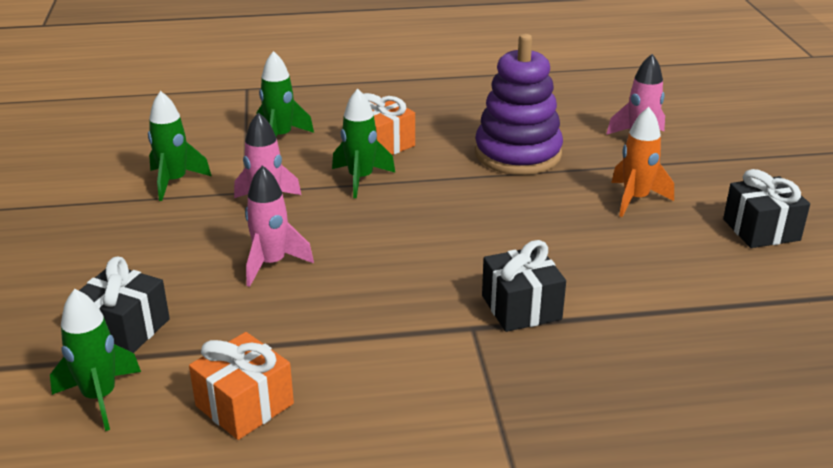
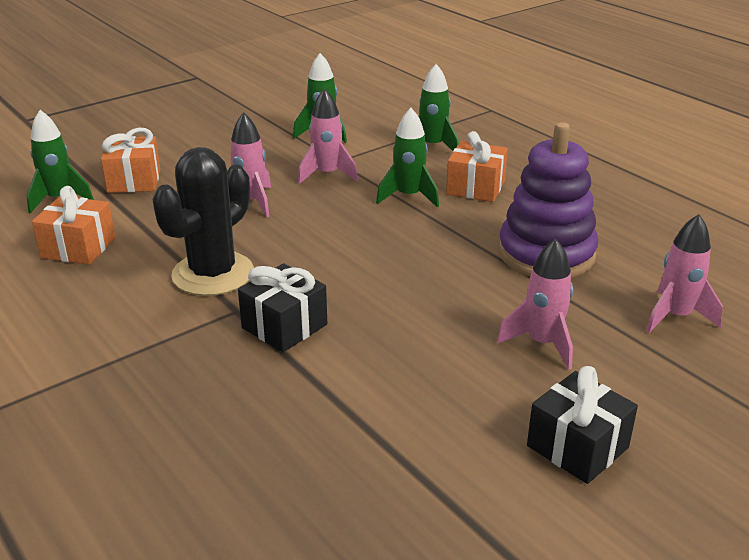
camera: 60 degrees right, 0 degrees up
black gift [79,257,170,353] -> orange gift [101,128,160,193]
orange rocket [611,107,674,217] -> pink rocket [497,238,573,370]
none -> black cactus [152,147,254,296]

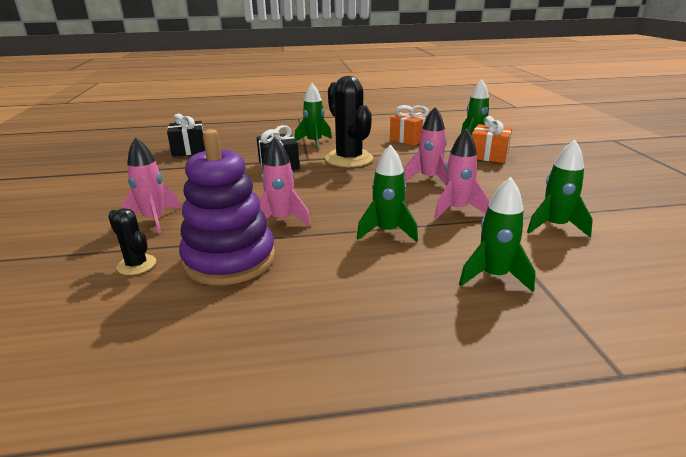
camera: 120 degrees right, 5 degrees down
orange gift [446,131,508,202] -> none
black gift [527,366,638,484] -> black gift moved to [167,114,205,156]
pink rocket [646,214,723,333] -> pink rocket moved to [260,137,311,226]
none -> black cactus [108,208,156,275]
none -> green rocket [295,83,332,150]

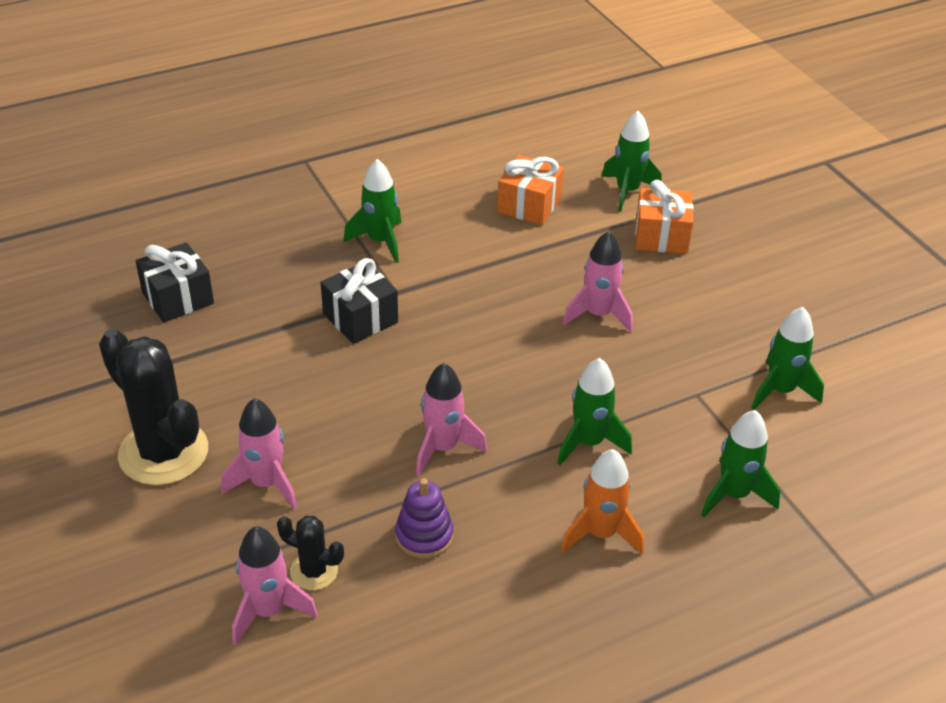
camera: 20 degrees left, 15 degrees up
purple stacking toy [179,129,275,285] -> purple stacking toy [395,478,453,559], size x0.50
black cactus [325,76,373,167] -> black cactus moved to [99,329,208,486]
pink rocket [434,128,489,219] -> pink rocket moved to [232,527,318,646]
none -> orange rocket [561,449,644,554]

